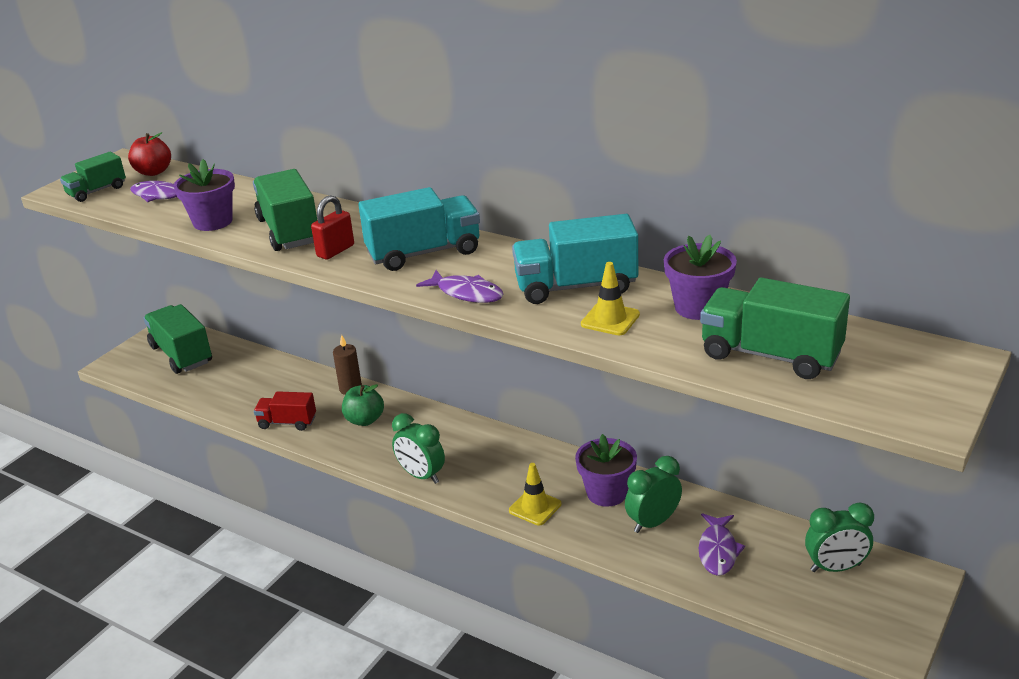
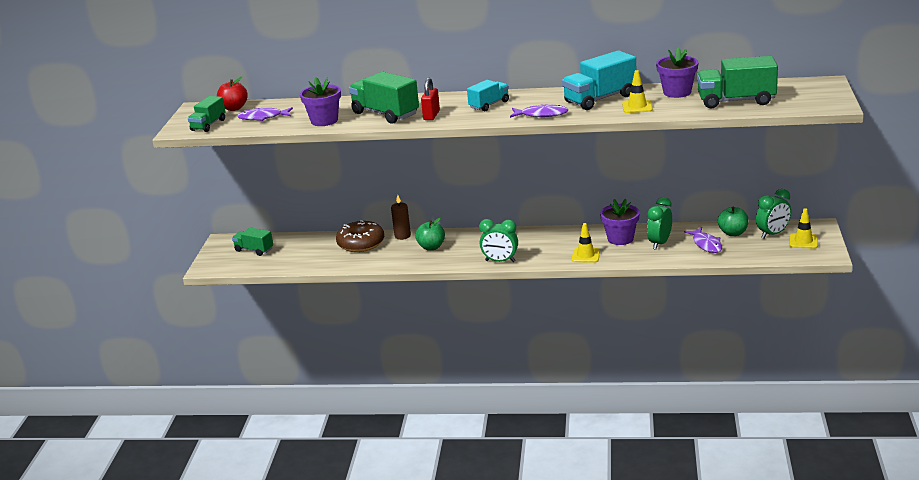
camera: 25 degrees left, 5 degrees down
green truck [144,304,212,374] -> green truck [232,227,273,256], size x0.60
red truck [254,391,316,431] -> none
turquoise truck [358,187,480,271] -> turquoise truck [467,80,509,111], size x0.60
none -> brown donut [336,220,384,252]
none -> green apple [718,207,749,236]
none -> yellow traffic cone [790,208,818,249]

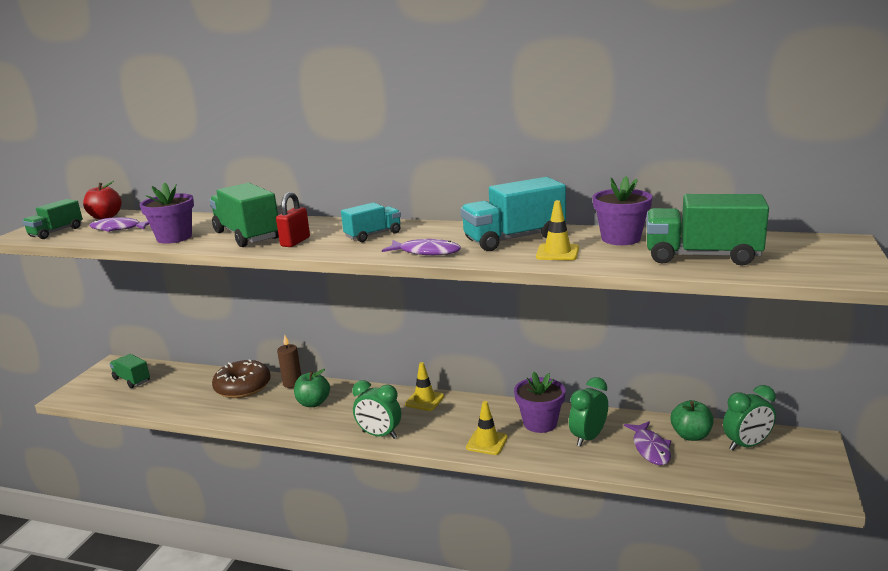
camera: 10 degrees right, 5 degrees down
yellow traffic cone [790,208,818,249] -> yellow traffic cone moved to [405,362,444,411]

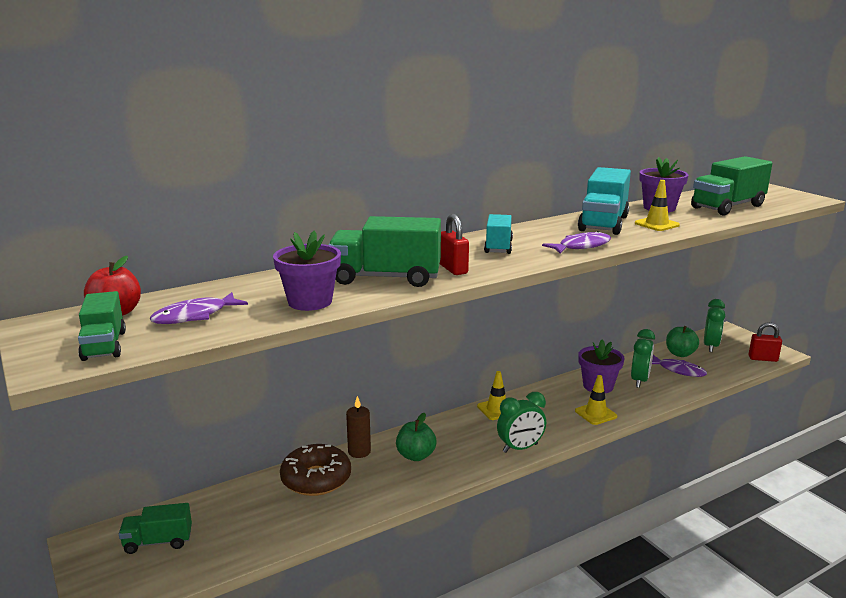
camera: 50 degrees left, 0 degrees up
green clock [569,377,608,447] -> green clock turned 150 degrees counterclockwise [631,329,655,388]
none -> red padlock [749,322,782,362]

